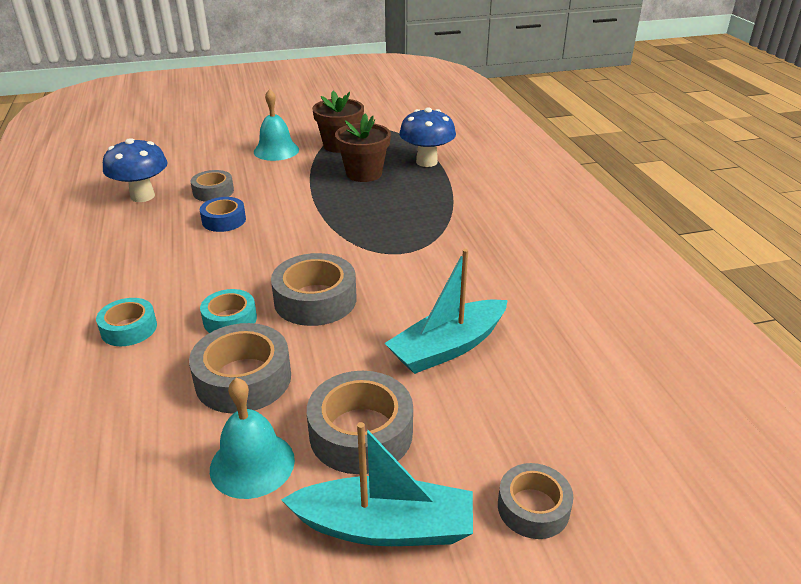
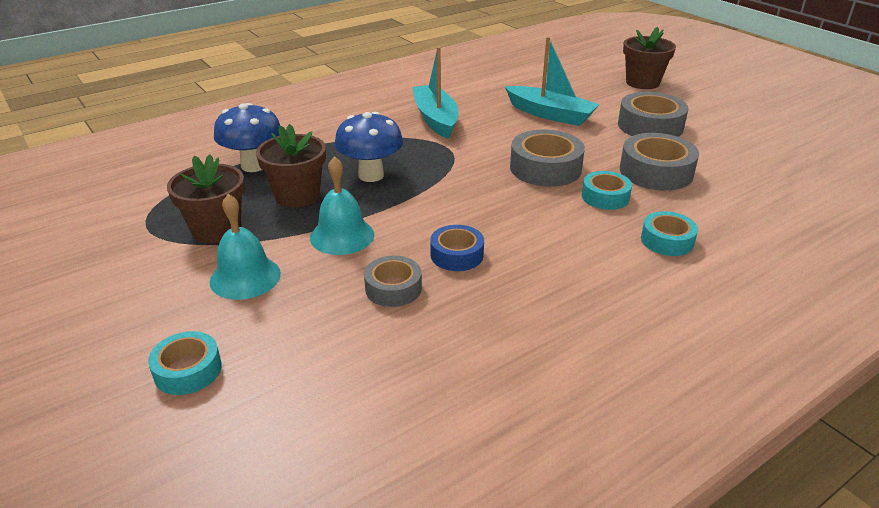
camera: 110 degrees left, 0 degrees up
blue mushroom [103,138,168,202] -> blue mushroom moved to [335,112,403,182]
turquoise bell [210,378,295,499] -> turquoise bell moved to [310,156,374,255]
turquoise boat [281,422,473,546] -> turquoise boat moved to [412,47,459,139]
grey tape [498,463,573,539] -> brown flower pot [623,27,676,89]
none -> turquoise tape [148,331,222,395]

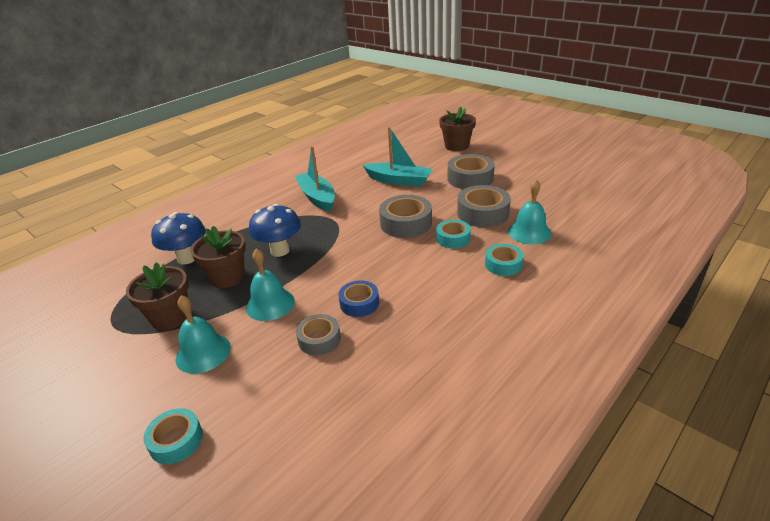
camera: 10 degrees left, 0 degrees up
none -> turquoise bell [508,179,551,244]

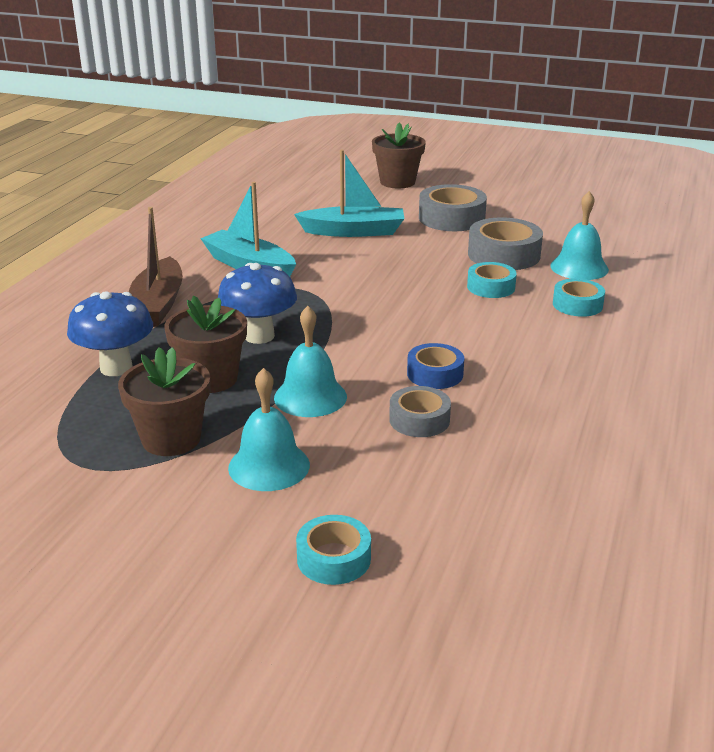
camera: 25 degrees left, 5 degrees down
grey tape [379,195,432,238] -> none
none -> brown boat [129,207,183,326]

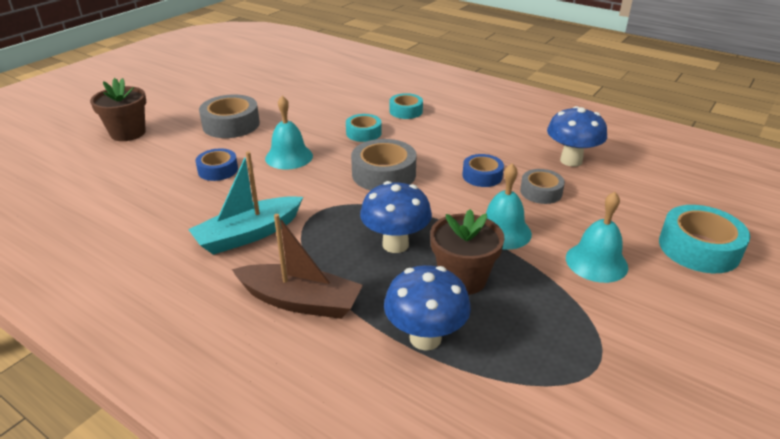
camera: 75 degrees left, 5 degrees up
brown flower pot [118,347,210,456] -> none
turquoise boat [294,150,404,237] -> blue tape [195,148,238,181]
turquoise tape [296,515,371,585] -> turquoise tape [659,205,750,273], size x1.62
grey tape [468,217,543,270] -> grey tape moved to [351,139,416,190]
turquoise bell [550,191,609,280] -> turquoise bell moved to [265,96,313,169]
none -> blue mushroom [547,106,607,167]

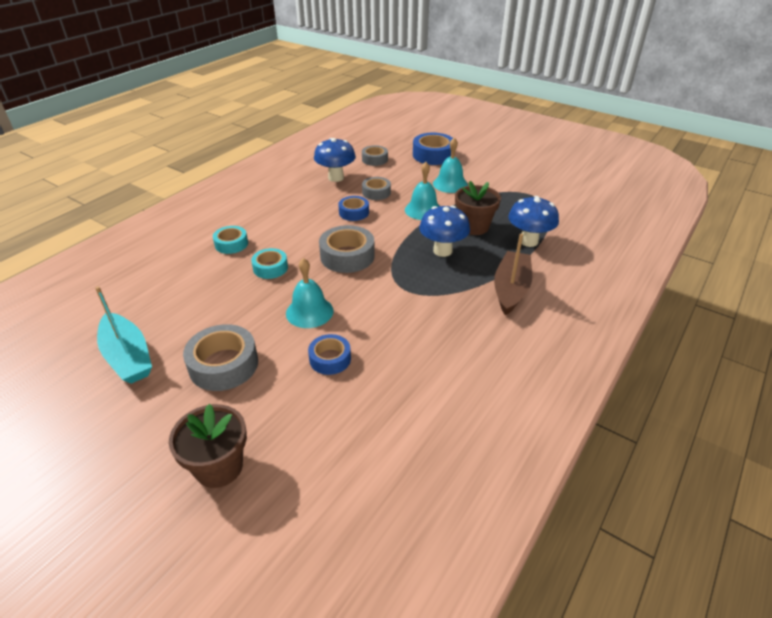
camera: 90 degrees left, 5 degrees up
turquoise boat [188,151,303,255] -> turquoise boat moved to [95,286,152,384]
turquoise tape [659,205,750,273] -> blue tape [413,133,453,165]
none -> grey tape [362,145,388,166]

